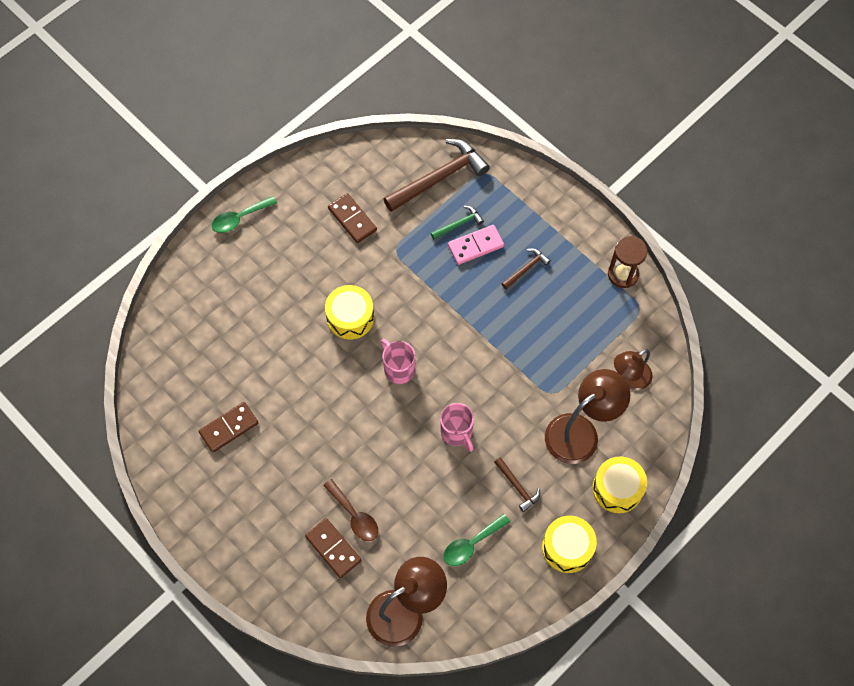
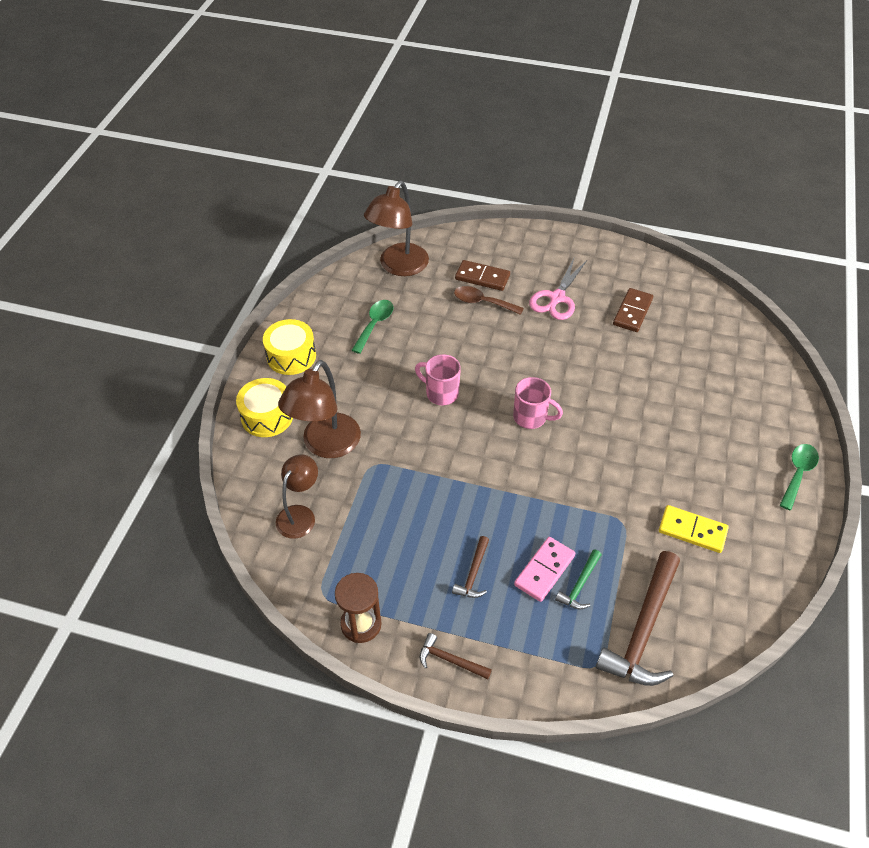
camera: 150 degrees right, 15 degrees down
yellow drum [325,285,374,340] -> none
brown domino [328,193,377,243] -> yellow domino [659,505,729,553]
brown hammer [494,457,540,512] -> brown hammer moved to [420,633,492,679]
none -> pink scissors [529,256,587,320]

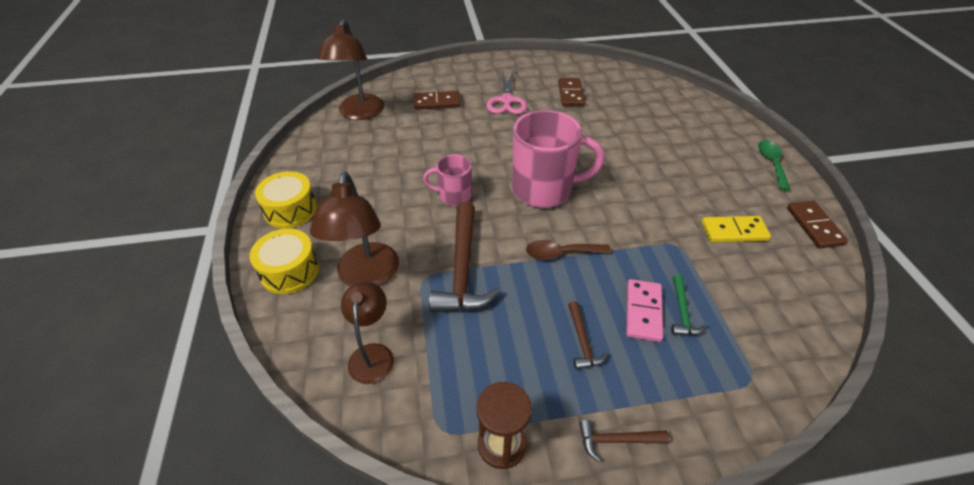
camera: 25 degrees left, 5 degrees down
green spoon [351,300,394,354] -> none
brown spoon [454,286,524,315] -> brown spoon moved to [526,240,611,260]
pink mug [513,377,563,429] -> pink mug [512,110,605,208], size x1.87
brown hammer [595,551,680,686] -> brown hammer moved to [429,201,500,312]
none -> brown domino [787,201,848,248]

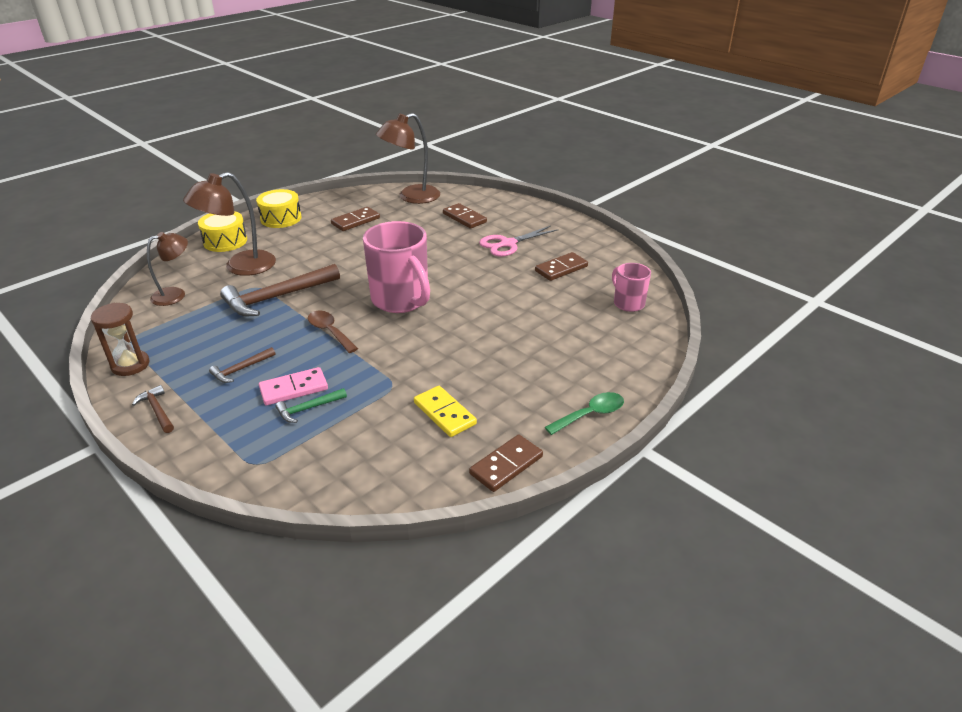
camera: 55 degrees right, 10 degrees down
pink mug [423,154,472,206] -> pink mug moved to [612,263,651,312]
none -> brown domino [331,207,380,231]

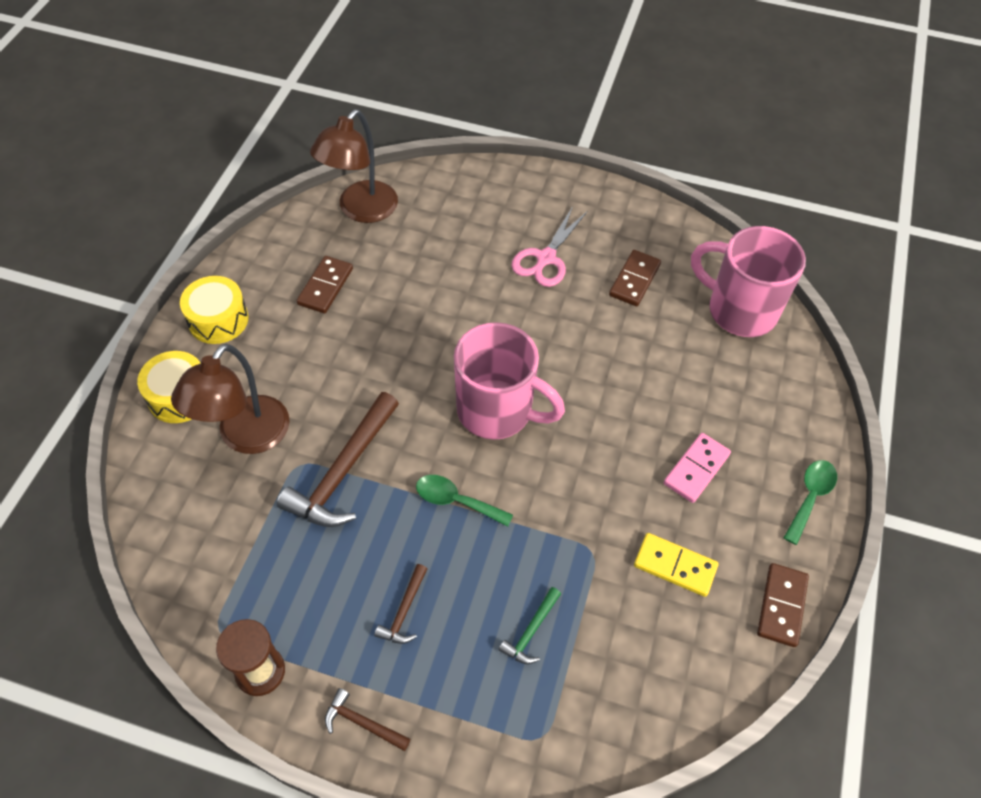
camera: 30 degrees left, 20 degrees up
brown lamp [147,232,188,306] -> none
pink domino [259,367,328,405] -> pink domino moved to [664,433,731,503]
brown spoon [308,311,358,353] -> green spoon [416,475,513,527]
brown domino [443,203,487,229] -> none
pink mug [612,263,651,312] -> pink mug [691,226,806,337], size x1.87

